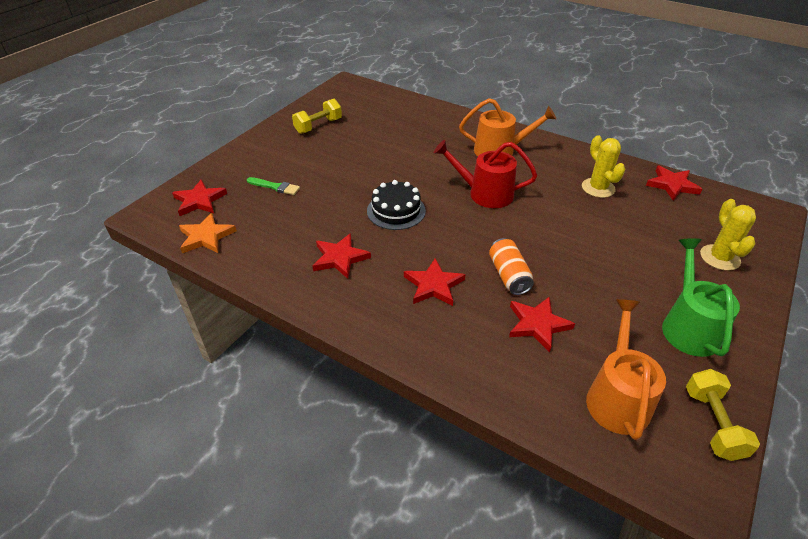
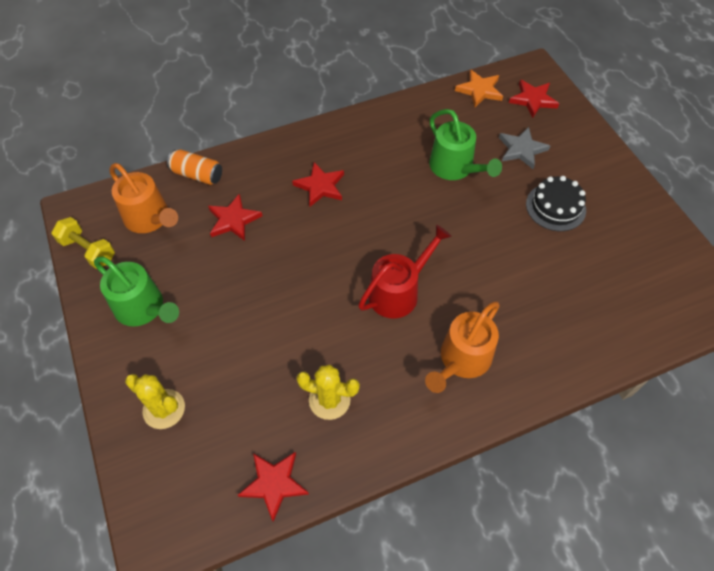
camera: 125 degrees right, 15 degrees up
green brush [247,177,300,195] -> grey star [499,127,550,169]
yellow dumbbell [292,99,342,134] -> none
red star [312,233,371,279] -> none
black cake [367,180,426,230] -> black cake moved to [526,176,586,231]
orange can [489,238,534,295] -> orange can moved to [167,150,222,185]
none -> green watering can [429,109,502,180]

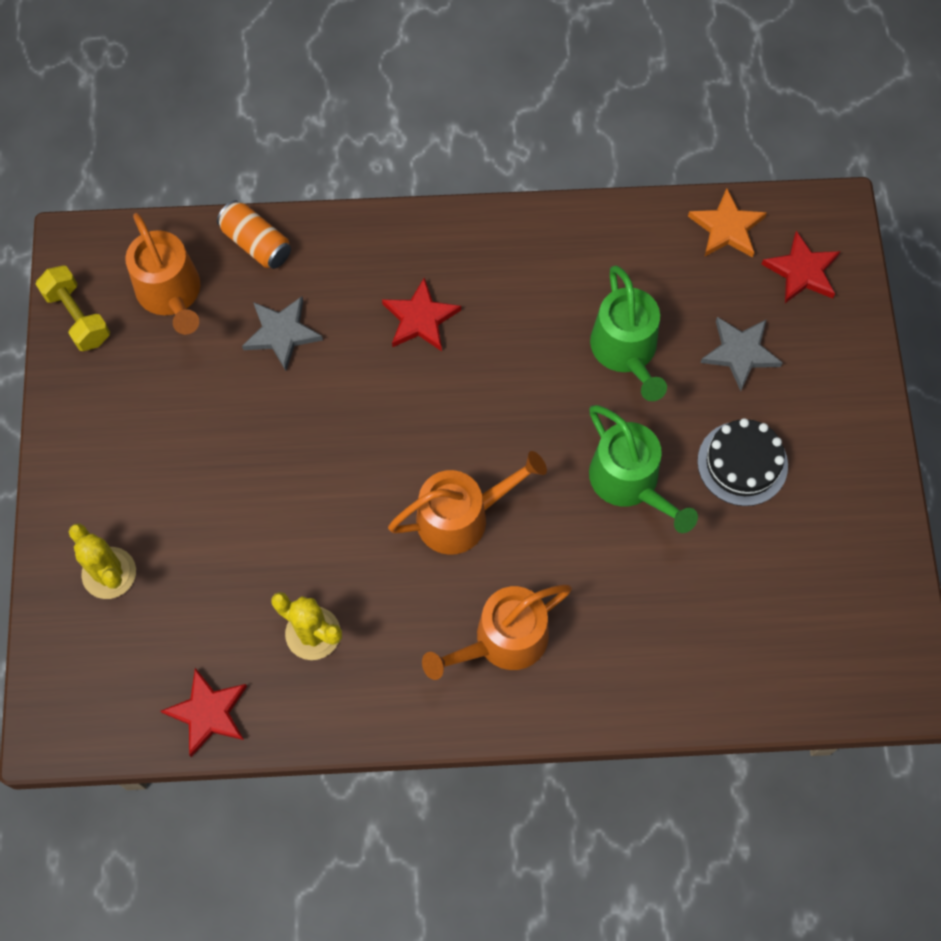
camera: 20 degrees right, 10 degrees up
green watering can [94,256,179,326] -> green watering can moved to [589,405,698,533]
red star [208,193,262,241] -> grey star [242,296,323,371]
red watering can [358,225,452,319] -> orange watering can [388,451,547,555]

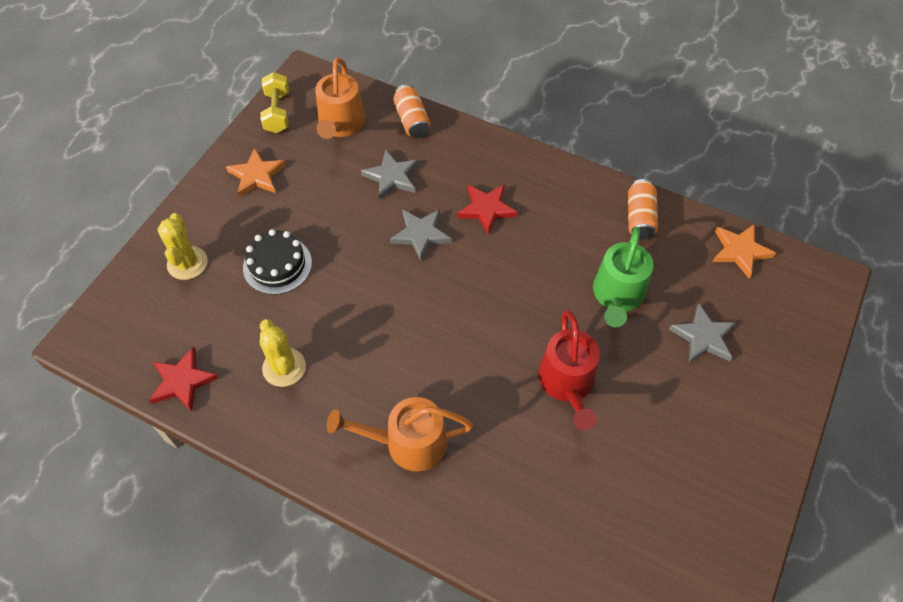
camera: 30 degrees right, 10 degrees down
orange watering can [388,451,547,555] -> none
green watering can [589,405,698,533] -> red watering can [538,310,600,430]
black cake [697,418,788,506] -> black cake moved to [243,229,312,295]
red star [762,231,840,303] -> none
none -> orange star [226,148,286,197]
none -> grey star [390,209,452,261]
none -> orange can [628,179,658,240]

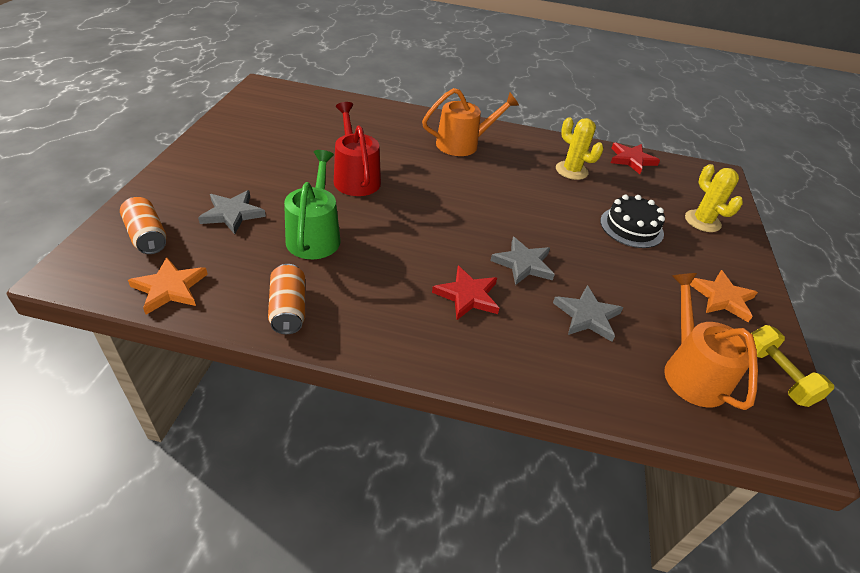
camera: 160 degrees right, 15 degrees down
orange can [393,84,431,138] -> orange can moved to [120,197,167,254]

